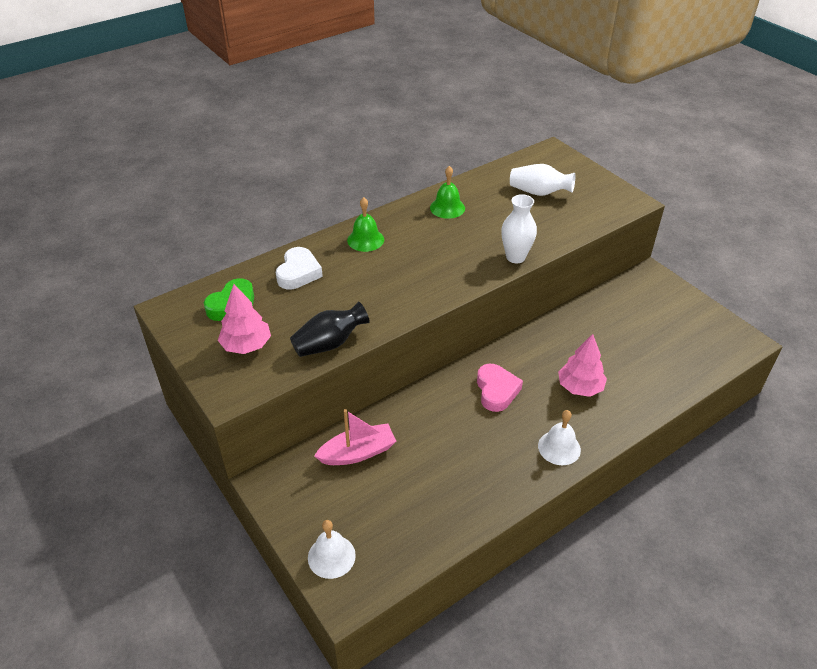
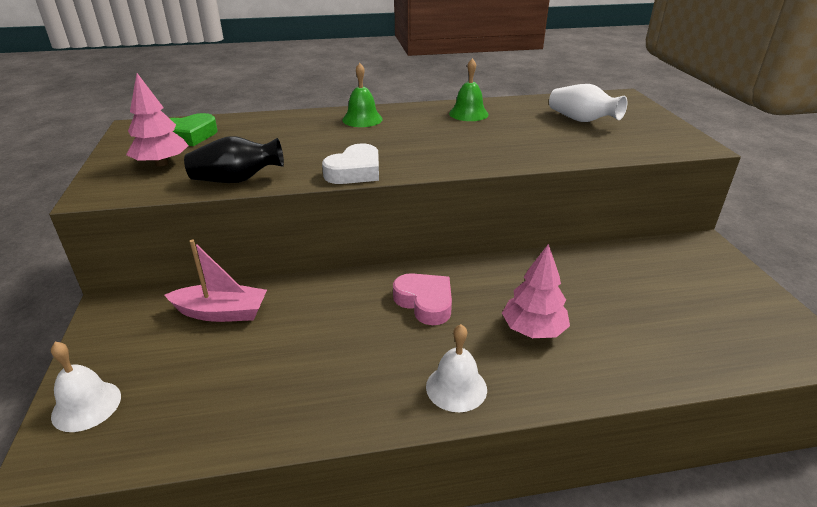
camera: 25 degrees right, 10 degrees down
white heart [276,247,323,290] -> white heart moved to [322,143,379,184]
pink heart [477,364,523,412] -> pink heart turned 60 degrees counterclockwise [393,273,452,325]
white vase [501,194,537,263] -> none

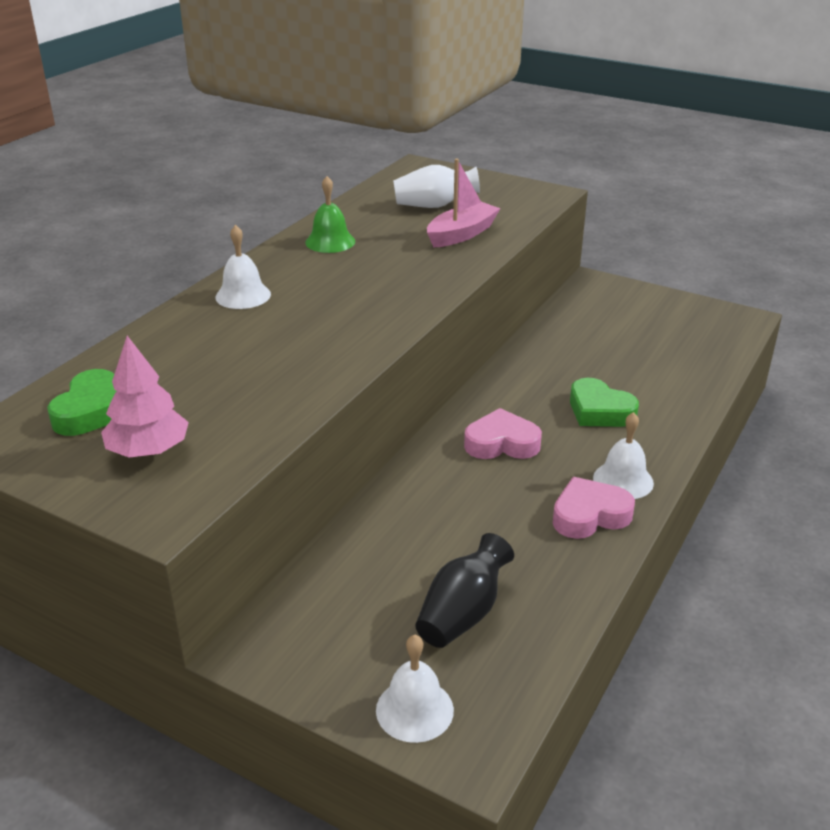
camera: 50 degrees left, 0 degrees up
pink boat [165,240,267,322] -> pink boat moved to [427,159,501,248]
black vase [184,136,284,183] -> black vase moved to [415,533,514,648]
white heart [322,143,379,184] -> none
green bell [342,63,383,127] -> white bell [215,225,271,309]
pink tree [502,244,570,338] -> green heart [570,378,639,427]
none -> pink heart [553,477,635,539]

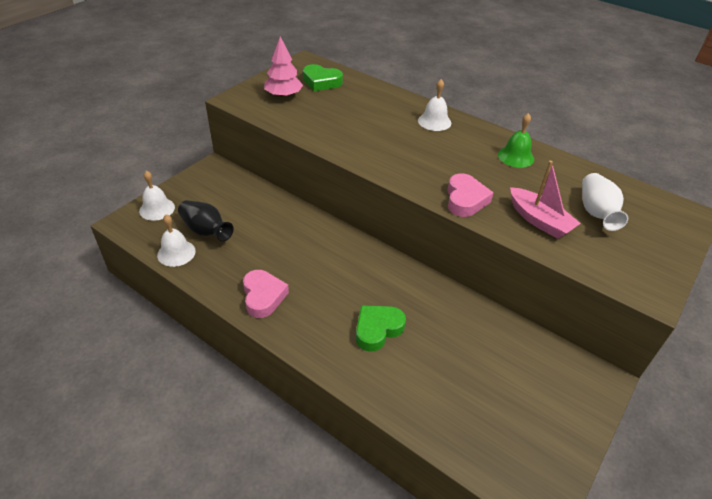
camera: 95 degrees right, 10 degrees up
pink heart [464,408,542,459] -> pink heart moved to [448,173,493,217]
white bell [593,412,654,499] -> white bell moved to [157,214,196,267]

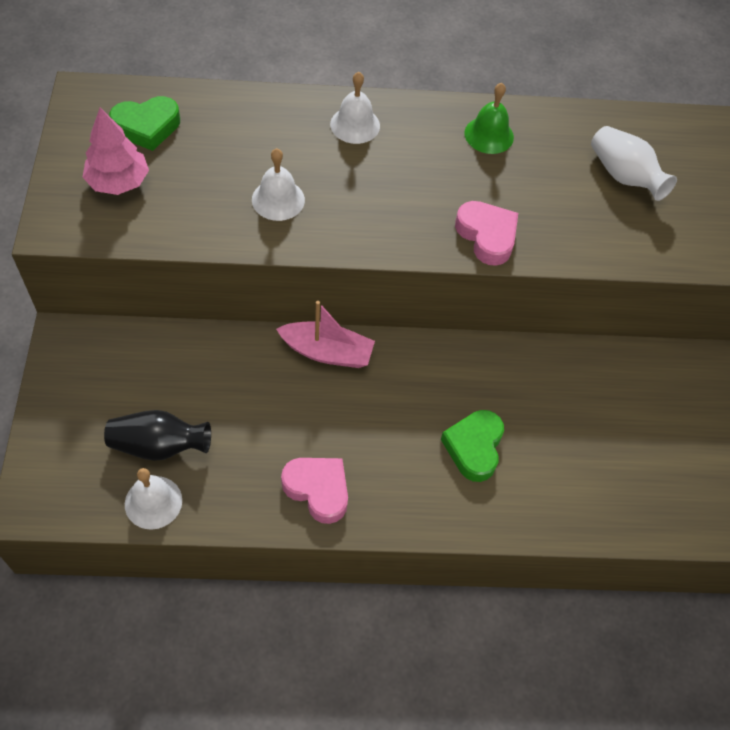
camera: 40 degrees left, 15 degrees up
white bell [139,171,175,221] -> white bell moved to [252,148,305,221]
pink boat [510,161,581,239] -> pink boat moved to [276,301,375,368]

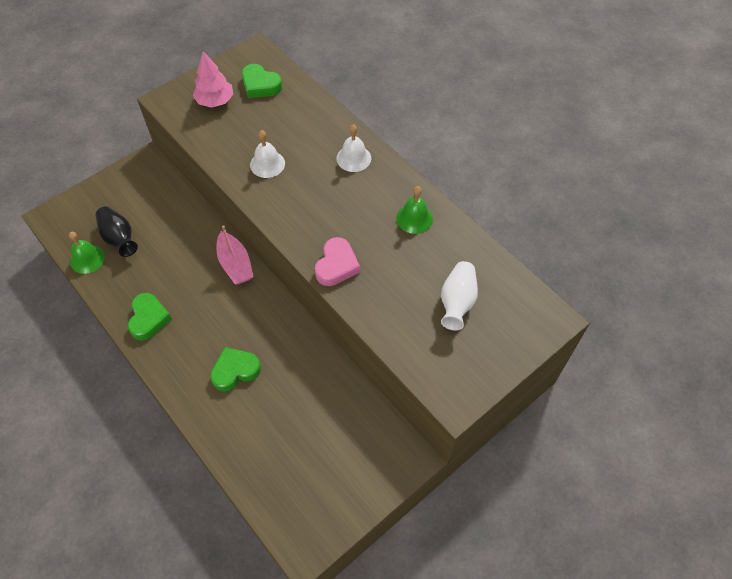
camera: 55 degrees right, 0 degrees up
white bell [125,468,182,530] -> green bell [69,232,105,274]
pink heart [281,458,348,524] -> green heart [128,293,172,341]

